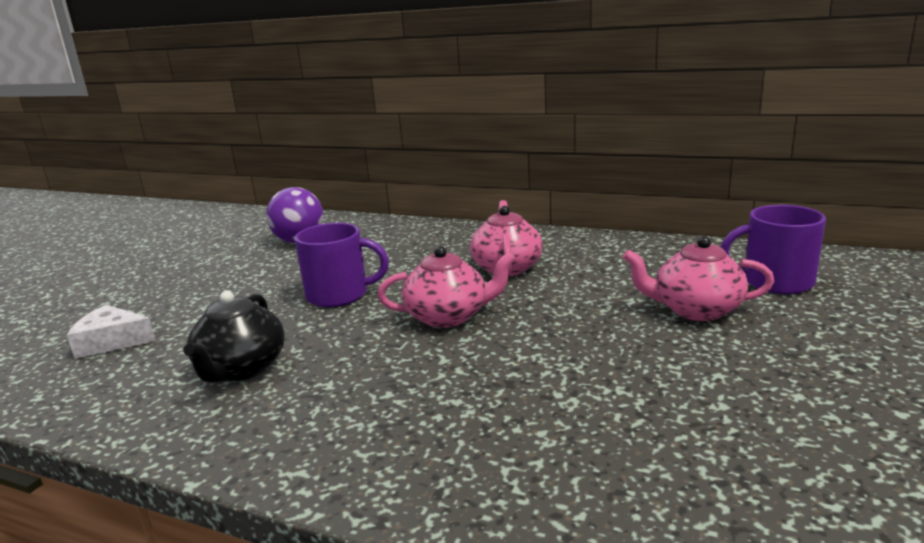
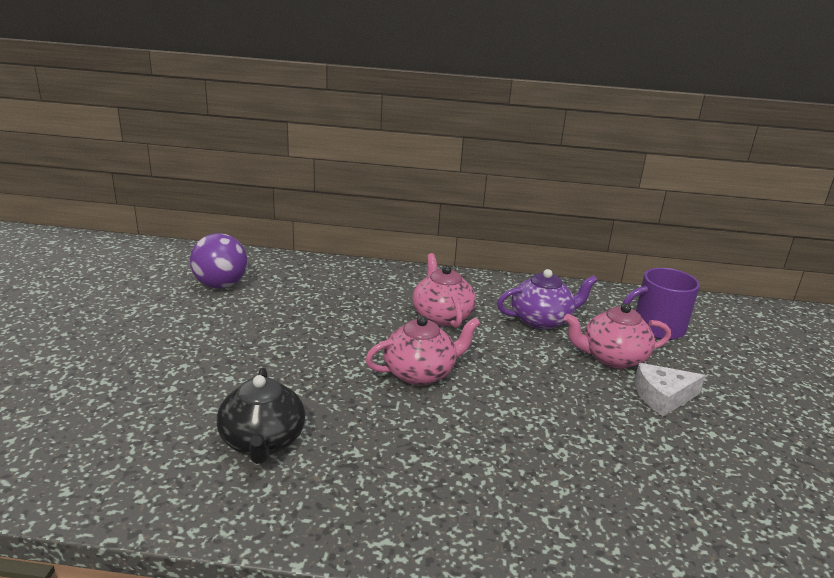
camera: 20 degrees left, 5 degrees up
white cheese [67,305,156,359] -> white cheese moved to [634,363,705,416]
purple mug [294,223,389,307] -> none
none -> purple teapot [497,269,598,330]

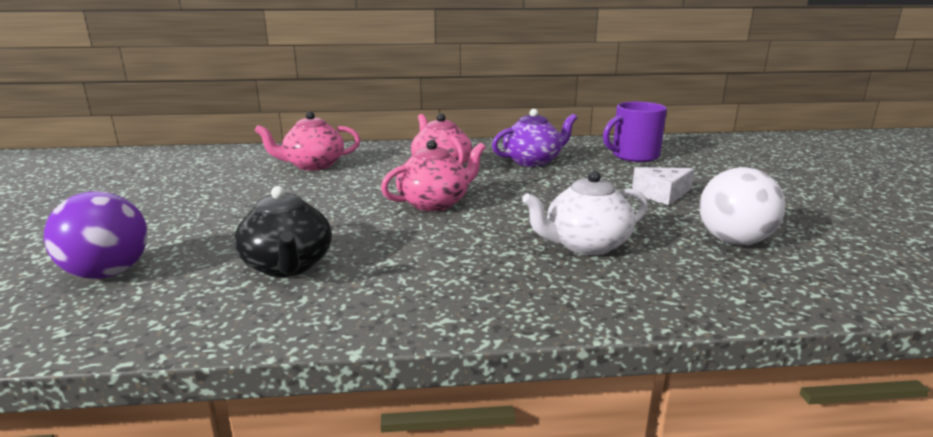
camera: 10 degrees left, 5 degrees down
purple ball [190,233,247,289] -> purple ball moved to [44,191,148,279]
pink teapot [564,303,671,369] -> pink teapot moved to [255,111,361,171]
none -> white teapot [522,170,648,255]
none -> white ball [699,167,786,245]

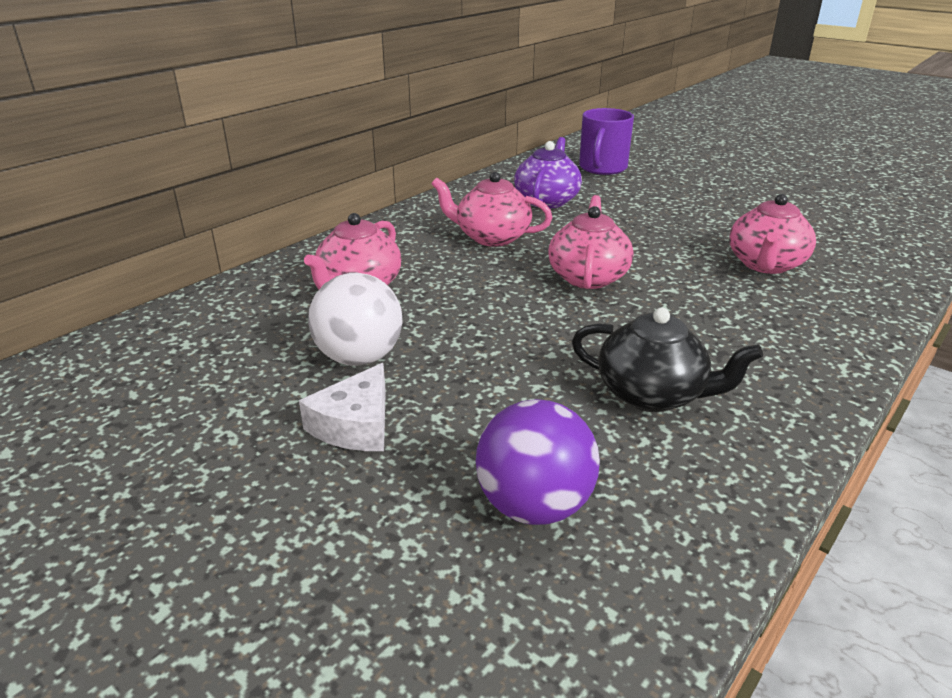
camera: 45 degrees left, 10 degrees up
white teapot [522,170,648,255] -> pink teapot [729,194,816,274]
white cheese [632,167,695,205] -> white cheese moved to [299,363,386,451]
white ball [699,167,786,245] -> white ball moved to [308,273,403,366]

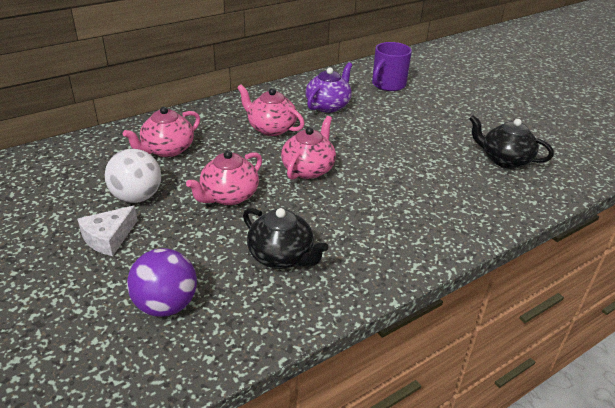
camera: 15 degrees right, 5 degrees up
pink teapot [729,194,816,274] -> pink teapot moved to [186,150,262,205]
none -> black teapot [469,115,554,169]

